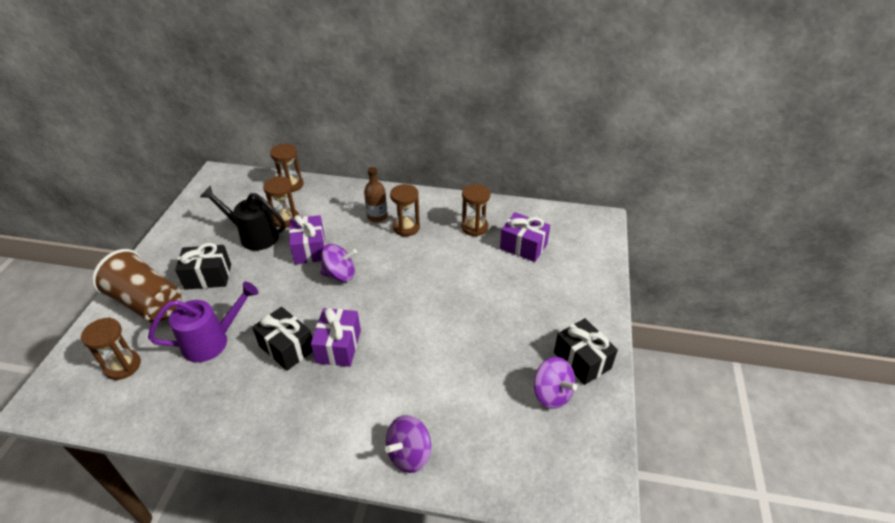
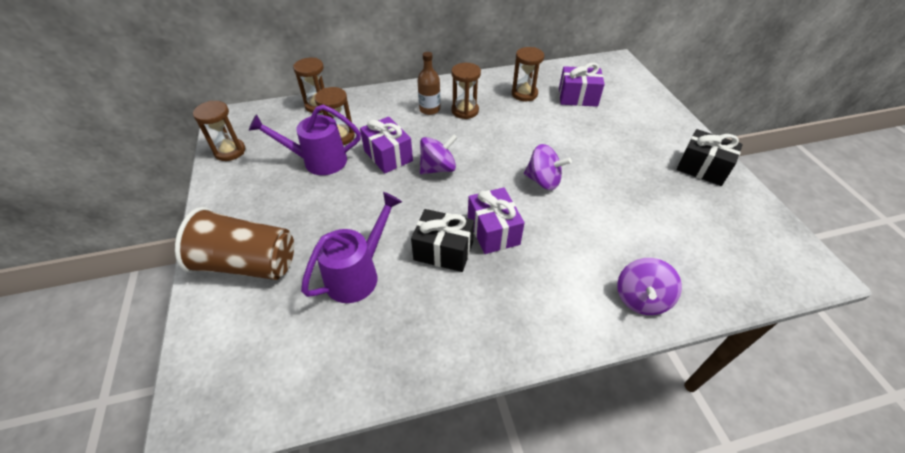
camera: 25 degrees left, 5 degrees up
brown hourglass [81,317,141,380] -> brown hourglass moved to [193,101,245,161]
black gift [175,243,231,290] -> none
black watering can [200,186,286,251] -> purple watering can [249,105,361,175]
purple spinning top [534,357,577,409] -> purple spinning top moved to [524,144,572,190]

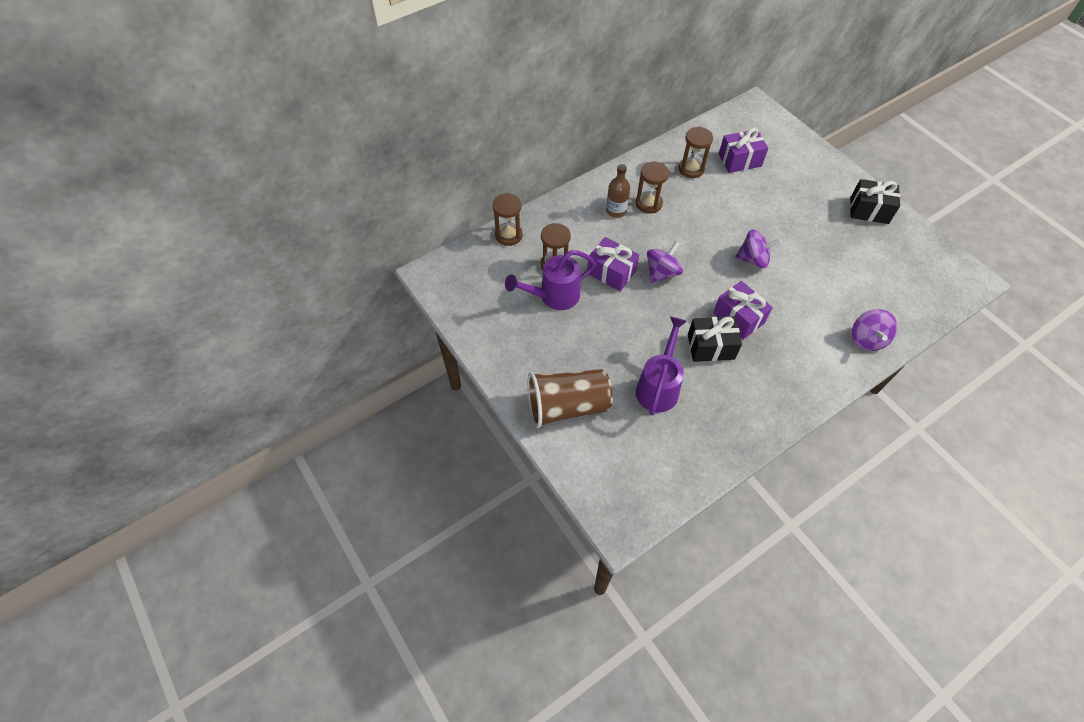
camera: 20 degrees left, 10 degrees up
brown hourglass [193,101,245,161] -> none

